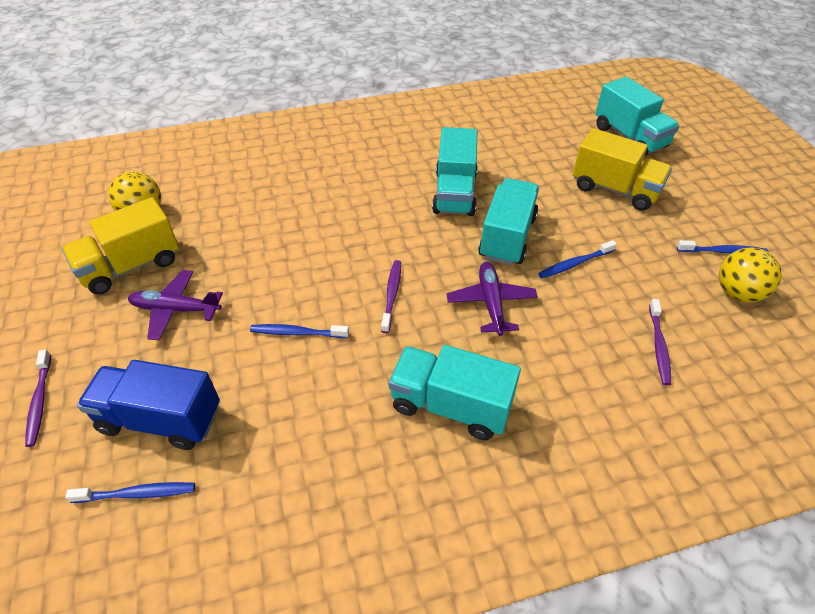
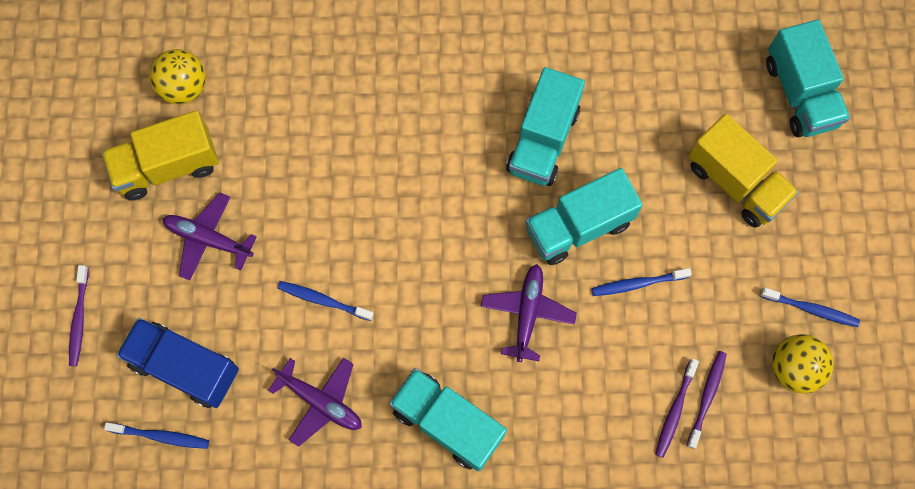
camera: 15 degrees right, 25 degrees up
purple toothbrush [381,260,401,333] -> purple toothbrush moved to [687,351,727,449]
turquoise truck [478,178,539,265] -> turquoise truck turned 150 degrees counterclockwise [526,168,643,265]
none -> purple plane [268,358,362,447]

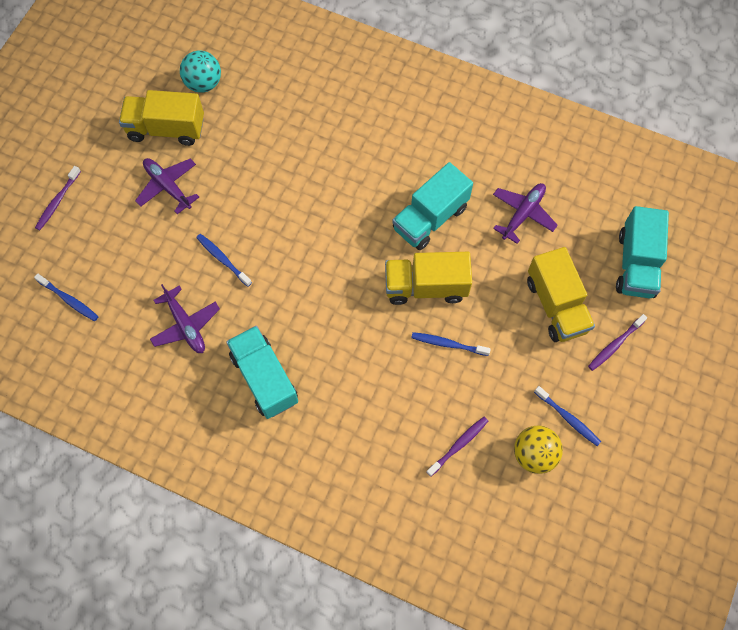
camera: 25 degrees right, 5 degrees down
blue truck [116,318,239,408] -> none
yellow ball [149,49,206,105] -> turquoise ball [180,50,221,93]
purple plane [481,264,577,362] -> purple plane moved to [493,183,558,244]
turquoise truck [526,168,643,265] -> yellow truck [385,252,472,305]
purple toothbrush [655,358,699,458] -> purple toothbrush moved to [588,314,647,371]

